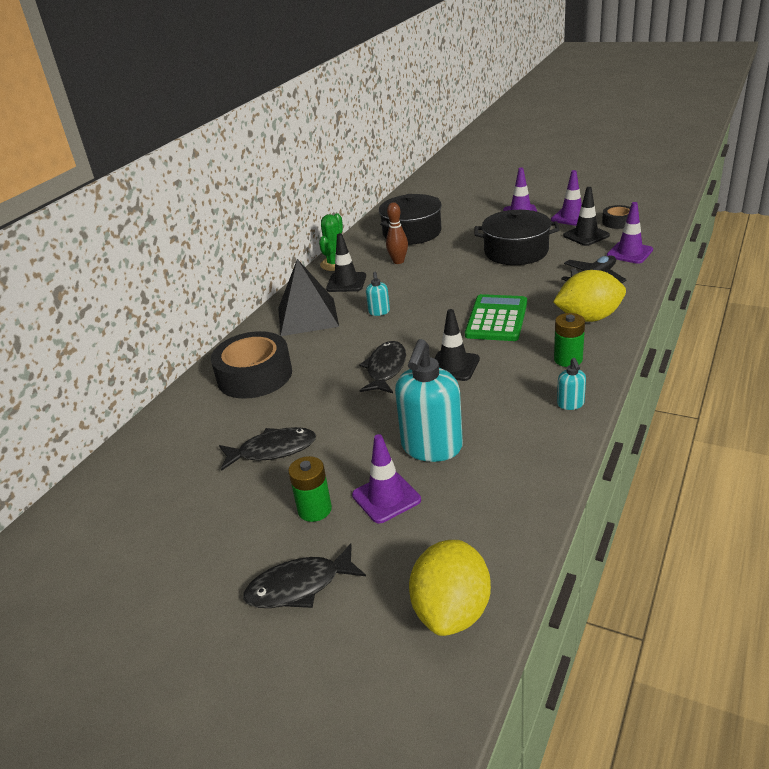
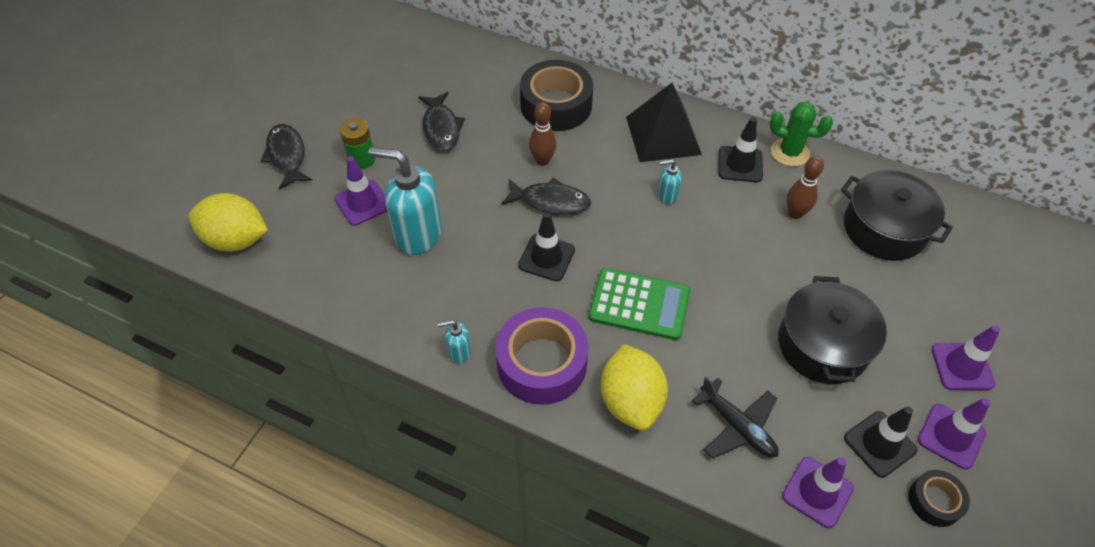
camera: 85 degrees right, 20 degrees up
green battery [554,313,585,367] -> purple tape [495,307,589,405]
none -> brown bowling pin [529,102,557,166]

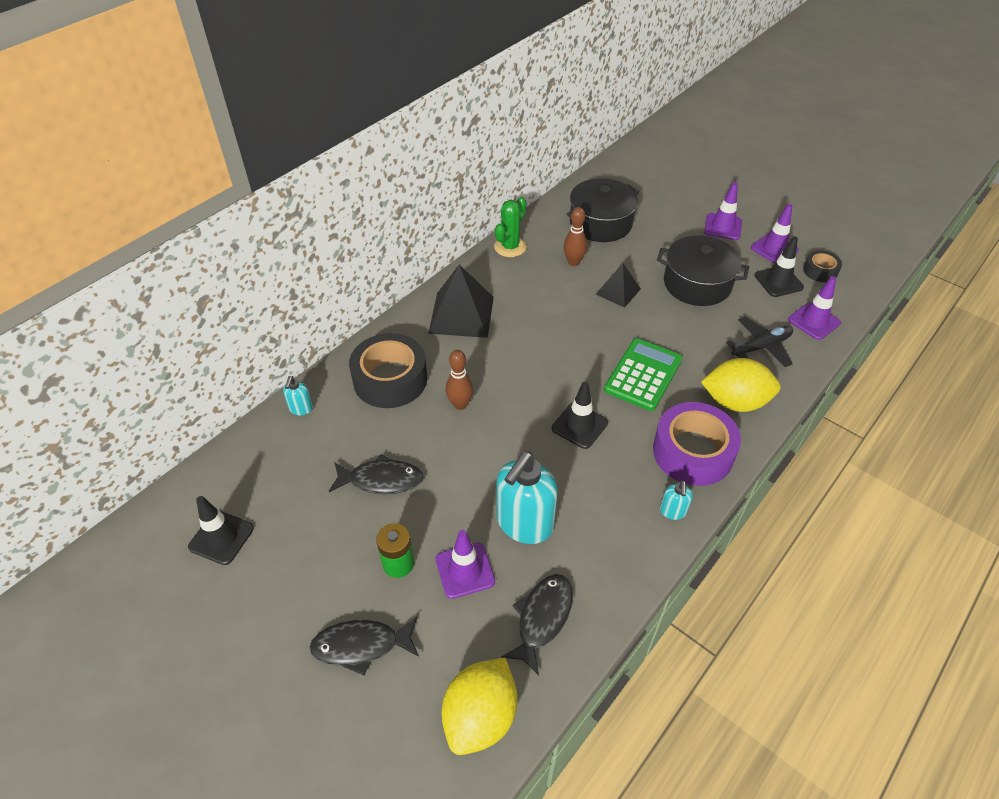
camera: 75 degrees left, 5 degrees down
black fish [501,178,591,215] -> black fish moved to [501,574,573,675]
turquoise soap dispenser [658,159,682,204] -> turquoise soap dispenser moved to [283,376,313,415]
black traffic cone [718,117,763,182] -> black traffic cone moved to [188,496,254,565]
none -> black pyramid [596,263,641,308]

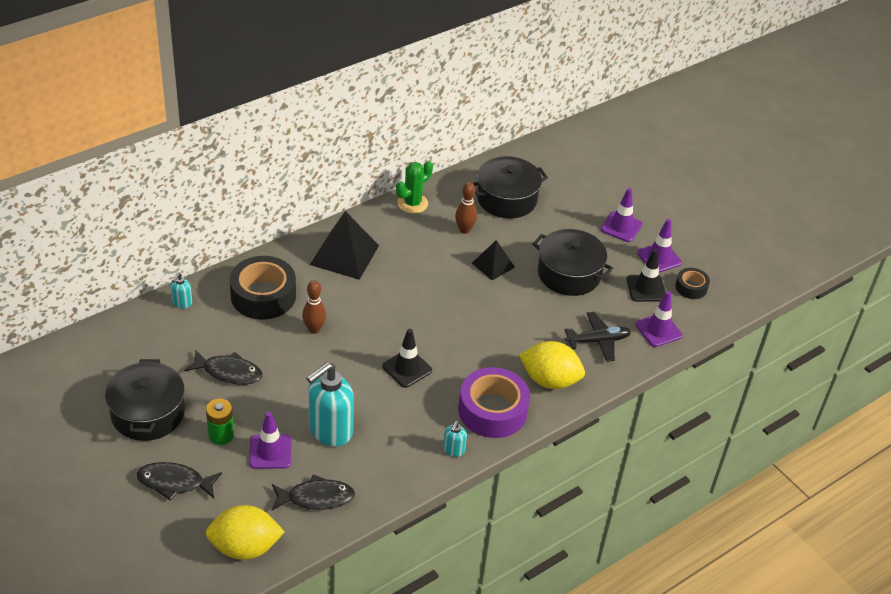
camera: 10 degrees right, 5 degrees down
black traffic cone [188,496,254,565] -> none
yellow lemon [441,658,517,755] -> yellow lemon turned 45 degrees clockwise [206,505,285,560]
black fish [501,574,573,675] -> black fish turned 45 degrees clockwise [272,474,355,511]
green calculator [604,338,683,411] -> none
none -> black pot [105,359,185,441]

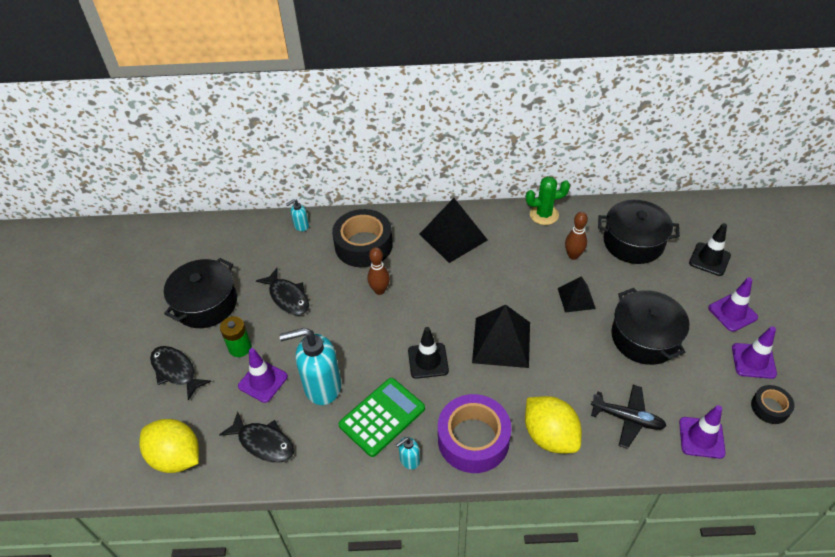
camera: 40 degrees right, 5 degrees up
black traffic cone [627,249,666,302] -> black traffic cone moved to [689,223,731,276]
none -> green calculator [338,378,425,457]
none -> black pyramid [472,305,530,368]

